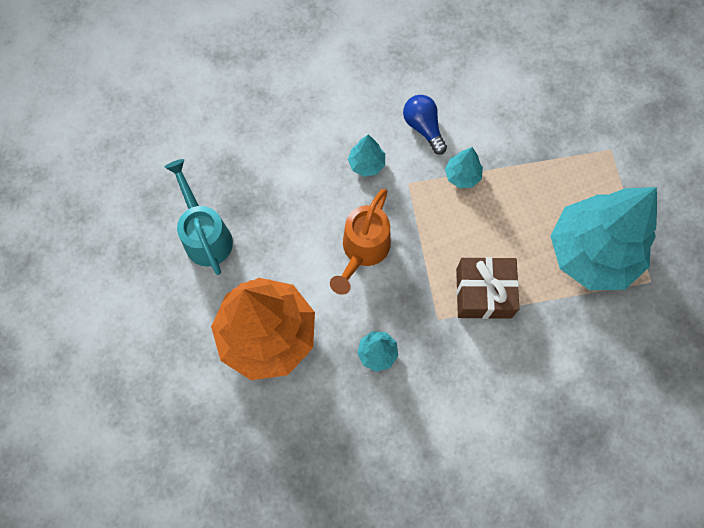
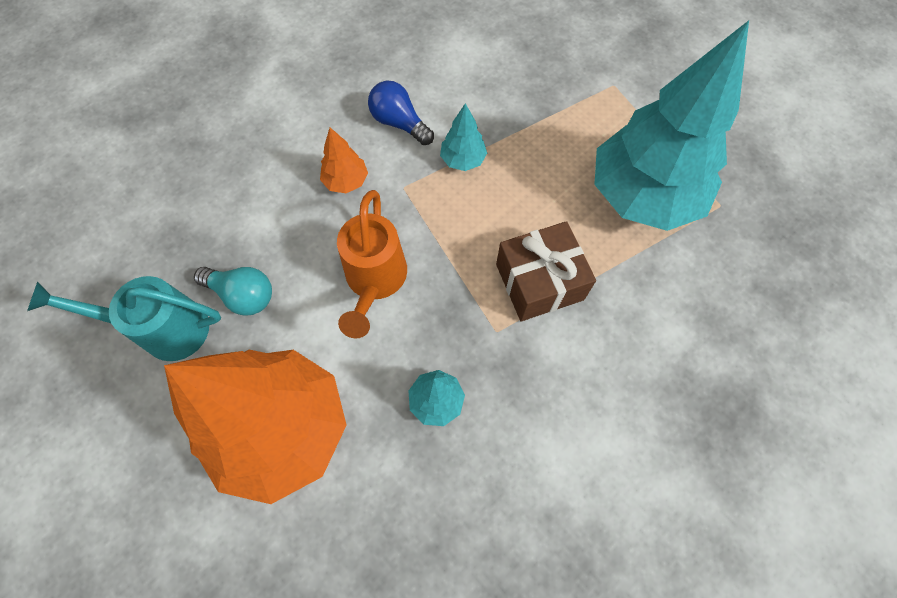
camera: 20 degrees left, 5 degrees down
turquoise watering can [165,159,233,275] -> turquoise watering can turned 45 degrees counterclockwise [27,276,221,361]
turquoise tree [348,135,385,177] -> orange tree [320,128,368,193]
none -> turquoise light bulb [194,267,272,316]

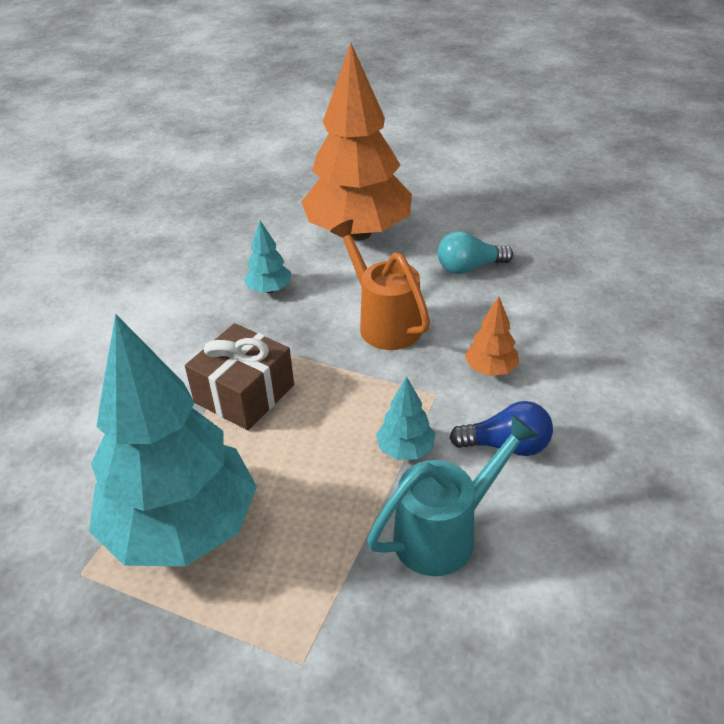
camera: 145 degrees right, 25 degrees down
turquoise watering can [27,276,221,361] -> turquoise watering can moved to [367,414,539,576]

